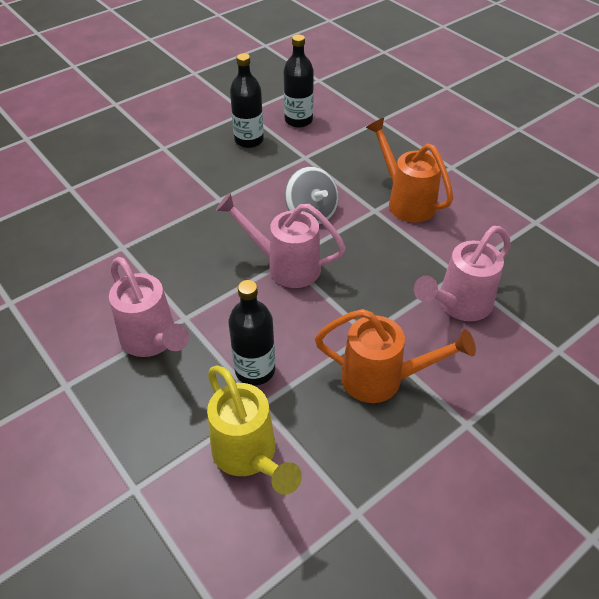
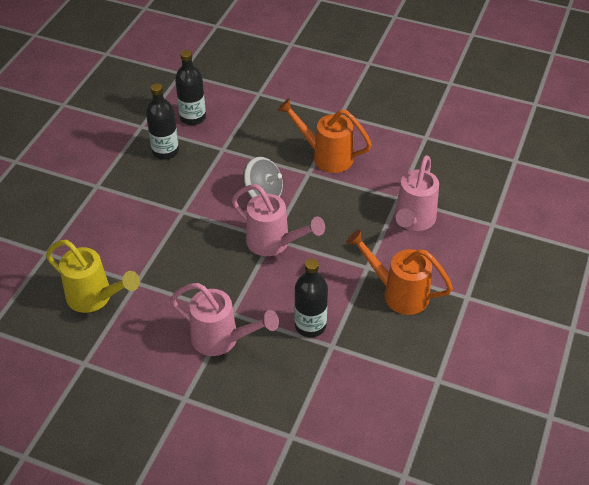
camera: 30 degrees left, 0 degrees up
yellow watering can [207,365,302,495] -> yellow watering can moved to [46,240,140,313]
pink watering can [216,193,346,288] -> pink watering can turned 135 degrees counterclockwise [232,184,325,256]
orange watering can [315,309,476,403] -> orange watering can turned 135 degrees counterclockwise [346,229,453,315]

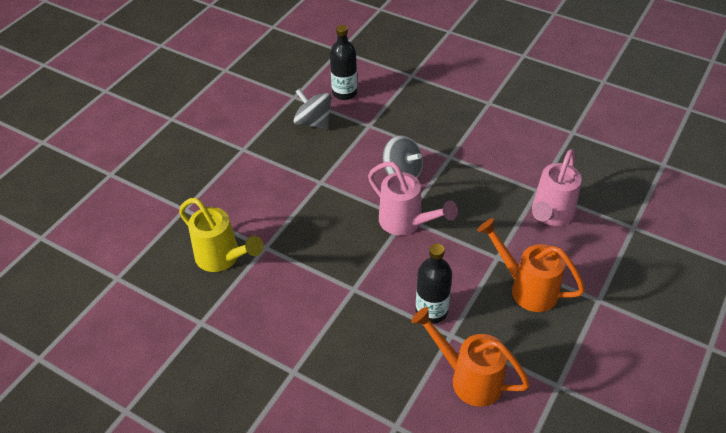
camera: 10 degrees right, 0 degrees up
black bottle [146,83,179,160] -> grey spinning top [293,88,331,129]
pink watering can [170,283,279,356] -> none
orange watering can [277,98,372,173] -> orange watering can moved to [411,307,530,407]

